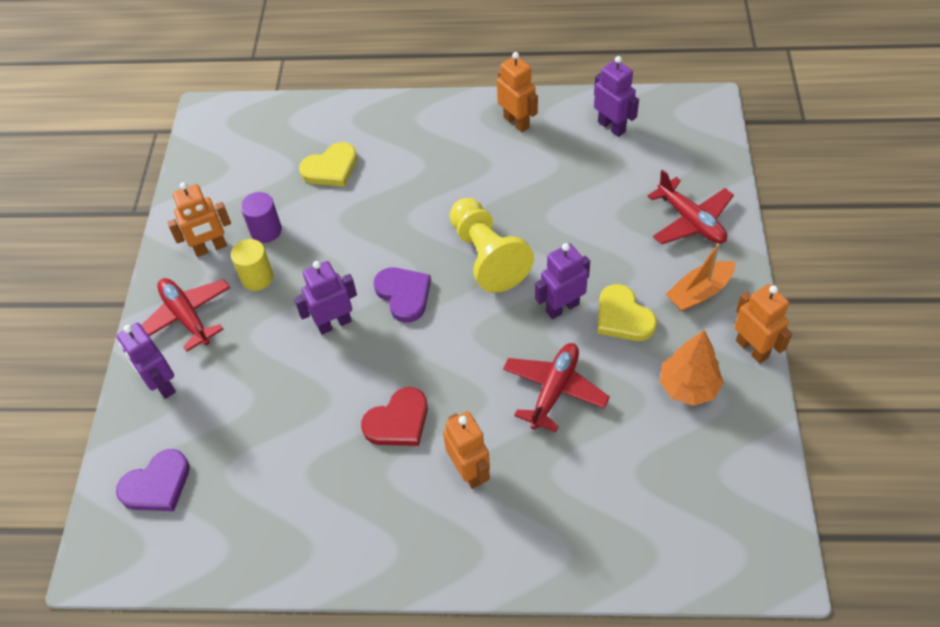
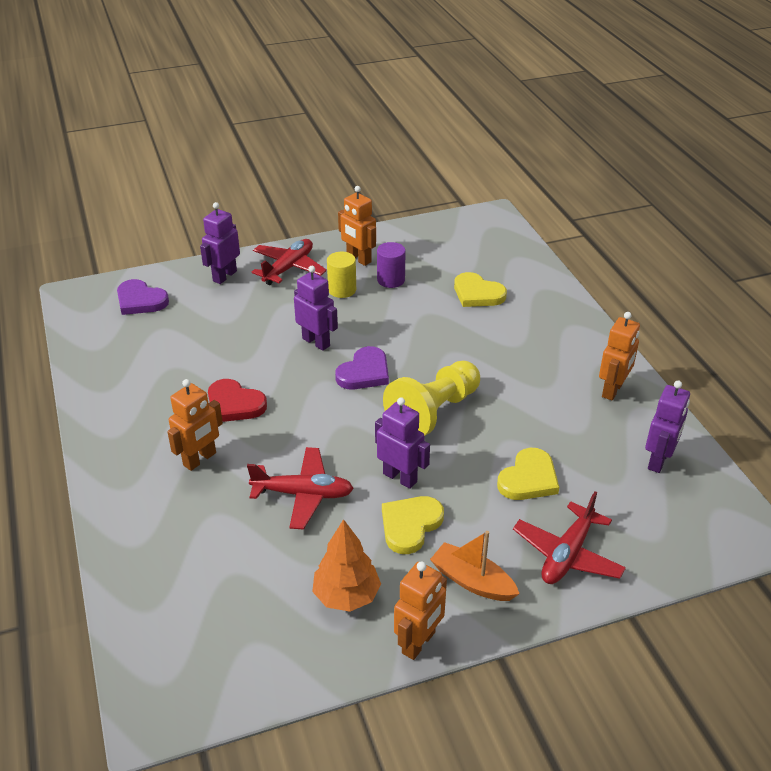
camera: 65 degrees right, 15 degrees down
none -> yellow heart [497,448,559,500]

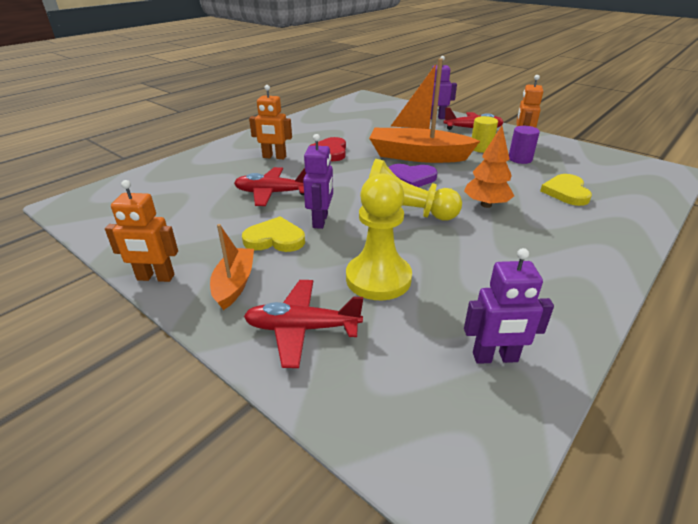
camera: 60 degrees right, 5 degrees down
purple heart [117,279,169,315] -> none
red plane [247,447,354,530] -> red plane turned 120 degrees clockwise [234,167,306,206]
purple robot [294,266,338,351] -> orange boat [369,58,480,163]
orange tree [312,519,381,612] -> orange tree moved to [464,126,514,208]
yellow heart [497,448,559,500] -> yellow pawn [346,174,412,300]
orange robot [599,312,640,401] -> none

